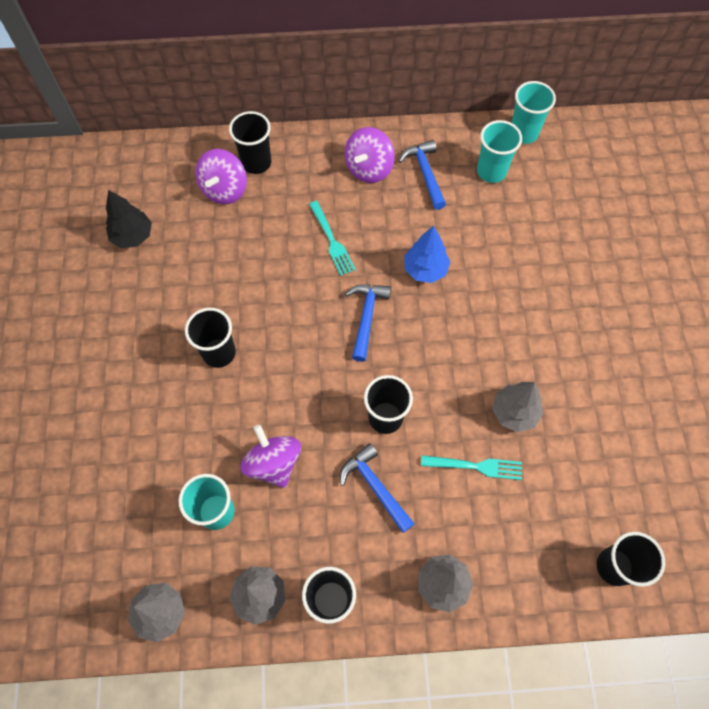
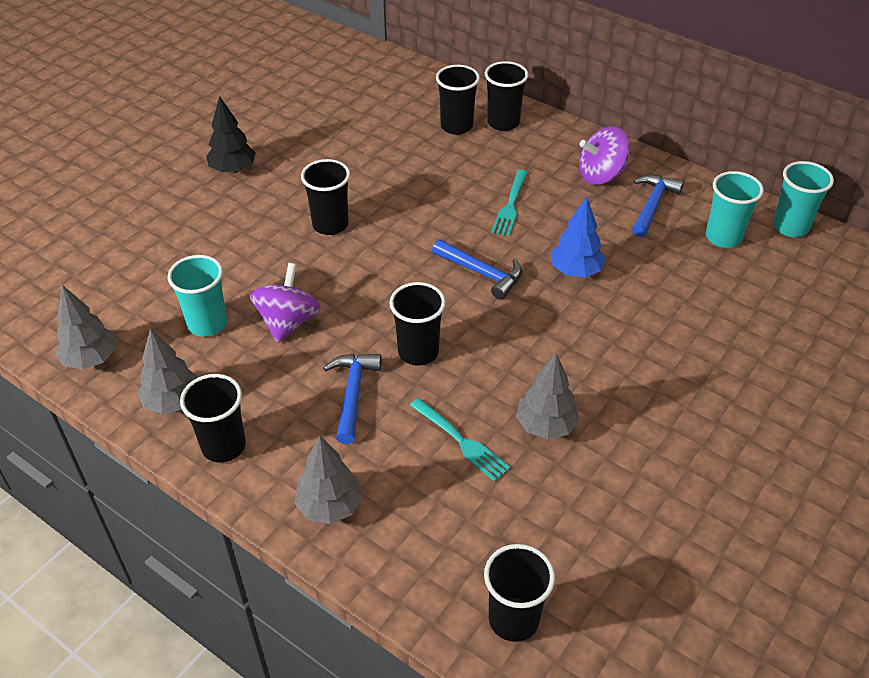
camera: 40 degrees right, 20 degrees down
black tree [106,190,152,248] -> black tree moved to [206,96,256,173]
purple spinning top [196,149,247,204] -> black cup [436,65,480,135]
blue hammer [345,284,391,362] -> blue hammer turned 75 degrees clockwise [432,239,522,300]

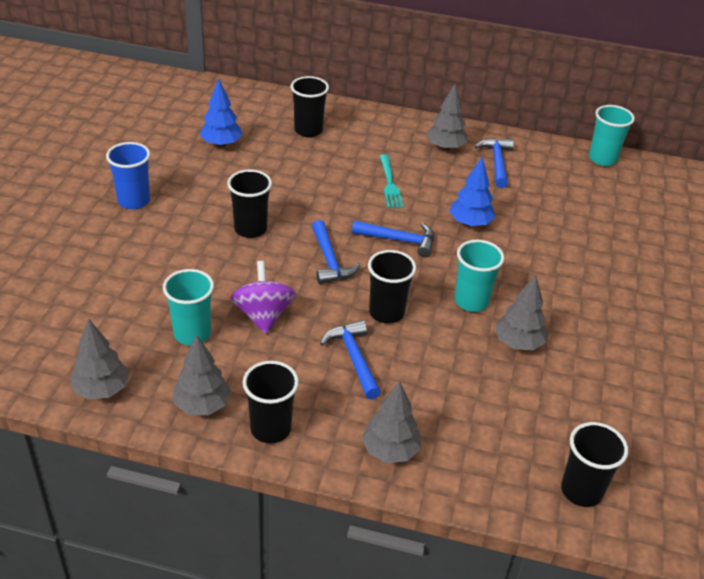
camera: 25 degrees left, 5 degrees down
black tree [206,96,256,173] -> blue cup [106,142,150,209]
turquoise fork [410,398,510,482] -> none
black cup [485,61,528,131] -> none
purple spinning top [579,126,630,185] -> grey tree [426,84,467,151]
turquoise cup [706,171,764,248] -> turquoise cup moved to [455,240,504,312]
none -> blue tree [199,78,242,147]
none -> blue hammer [312,220,361,284]

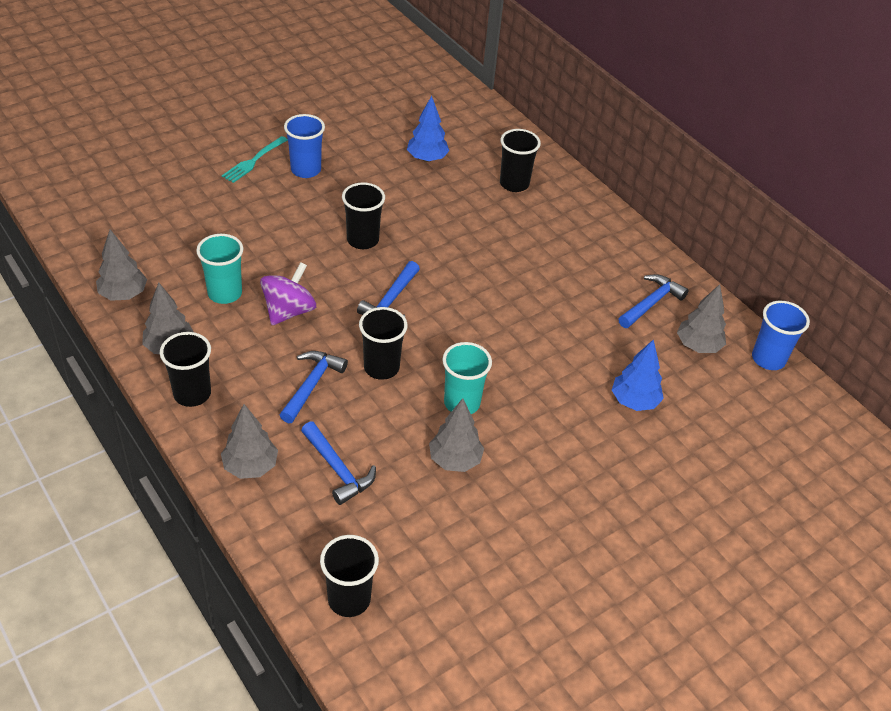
camera: 40 degrees right, 5 degrees up
blue hammer [352,220,434,257] -> blue hammer moved to [301,422,376,505]
turquoise fork [380,154,403,208] -> turquoise fork moved to [222,136,288,183]
grey tree [426,84,467,151] -> grey tree moved to [677,284,726,353]
blue tree [449,156,495,227] -> blue tree moved to [612,339,664,411]
turquoise cup [589,105,635,166] -> blue cup [752,301,810,370]

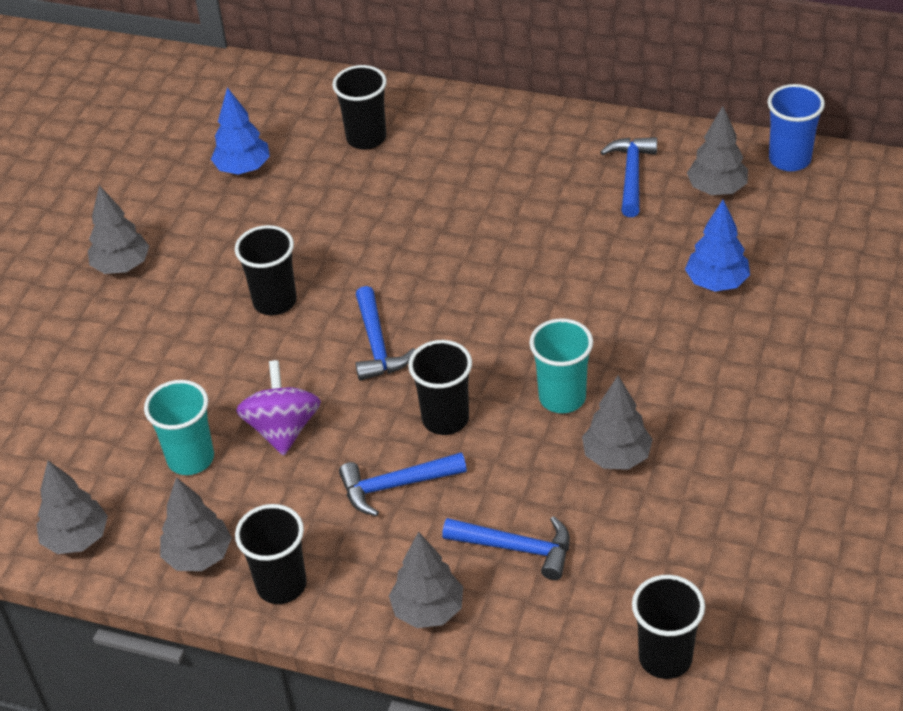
camera: 30 degrees left, 0 degrees up
turquoise fork [222,136,288,183] -> none
blue hammer [280,351,348,423] -> blue hammer turned 90 degrees counterclockwise [339,452,467,516]
blue cup [284,114,325,178] -> grey tree [88,185,149,274]

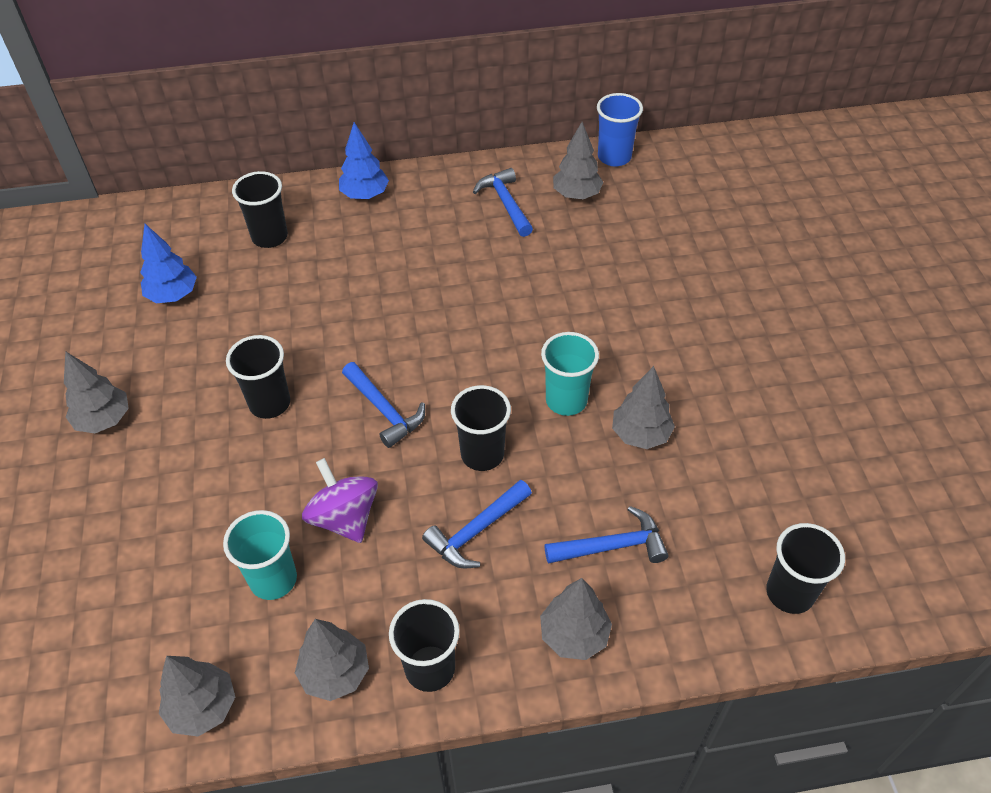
camera: 30 degrees left, 5 degrees up
blue tree [685,200,750,291] -> blue tree moved to [339,122,389,199]

